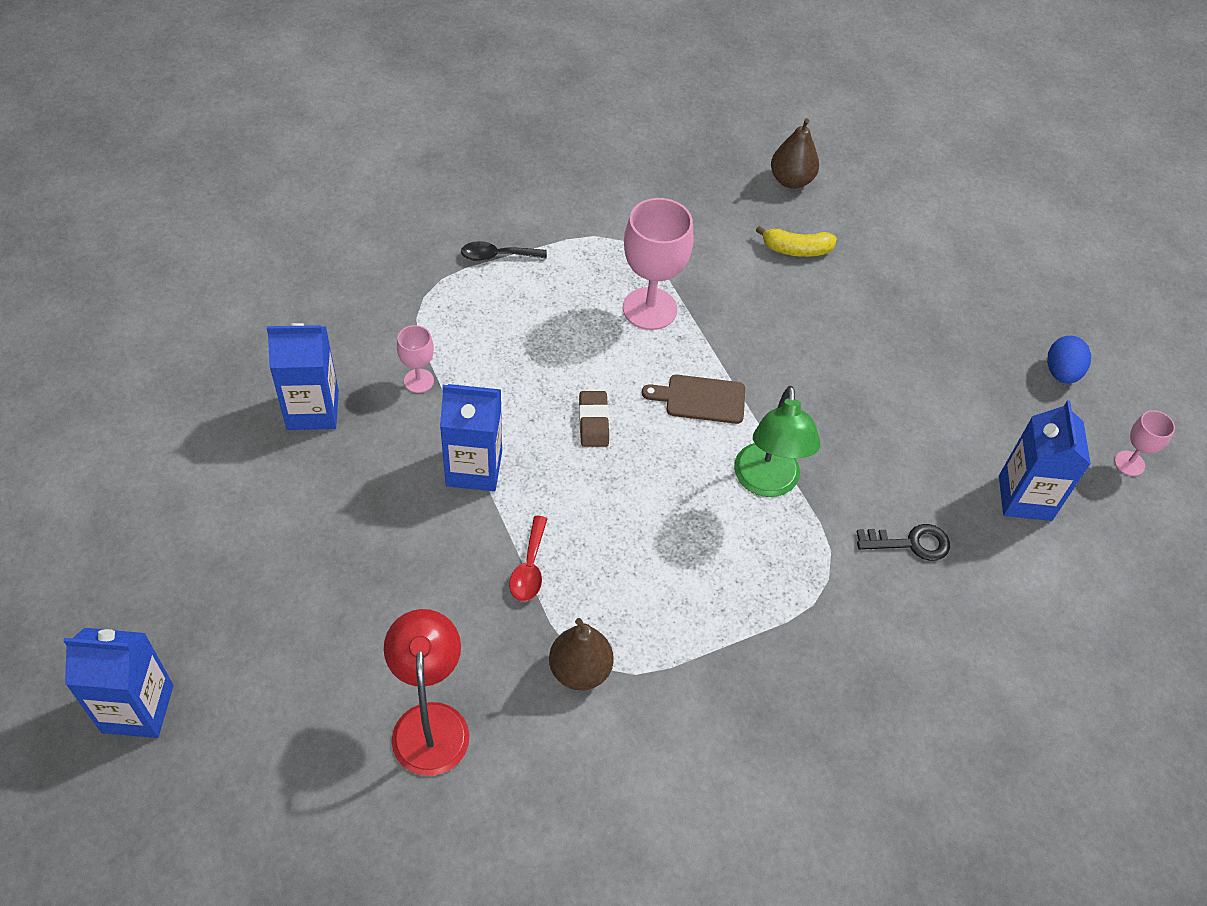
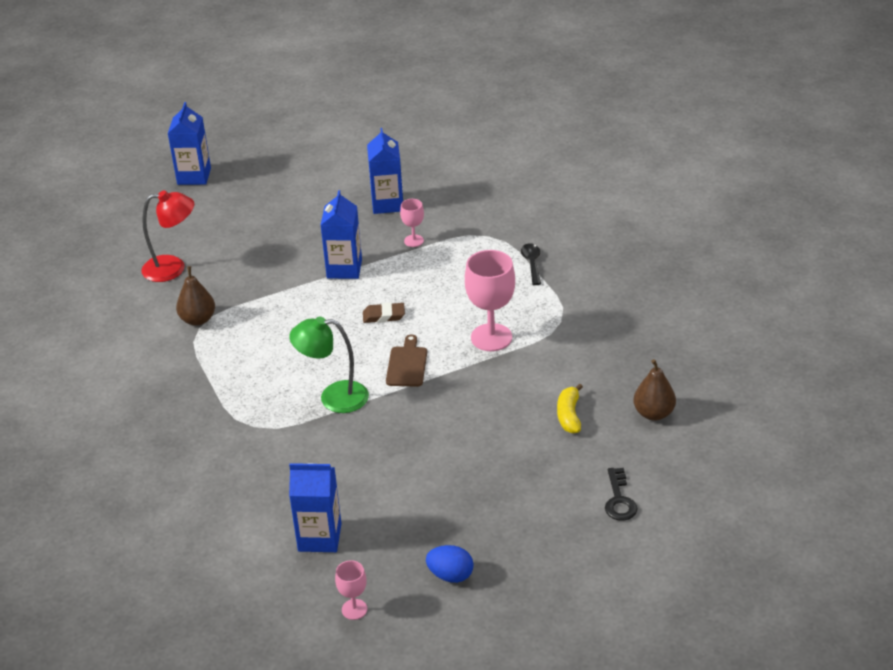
camera: 95 degrees right, 15 degrees down
red spoon [509,516,547,602] -> none
black key [857,524,950,561] -> black key moved to [605,468,638,521]

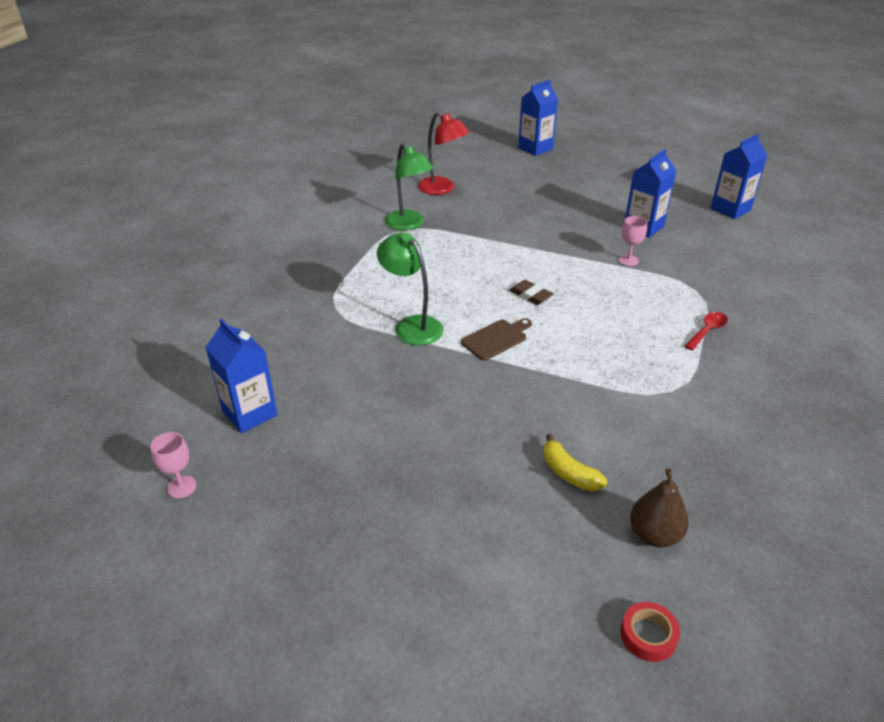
camera: 45 degrees right, 0 degrees up
brown pear [176,266,215,326] -> green lamp [385,143,434,231]
blue carton [321,190,362,279] -> blue carton moved to [711,134,768,219]
blue egg [426,545,474,583] -> none
pink goblet [465,250,515,351] -> none
black spoon [521,243,541,285] -> red spoon [684,312,728,351]
yellow banana [557,383,583,433] -> yellow banana turned 90 degrees counterclockwise [543,434,607,491]
black key [605,468,638,521] -> none
none -> red tape [620,602,680,662]

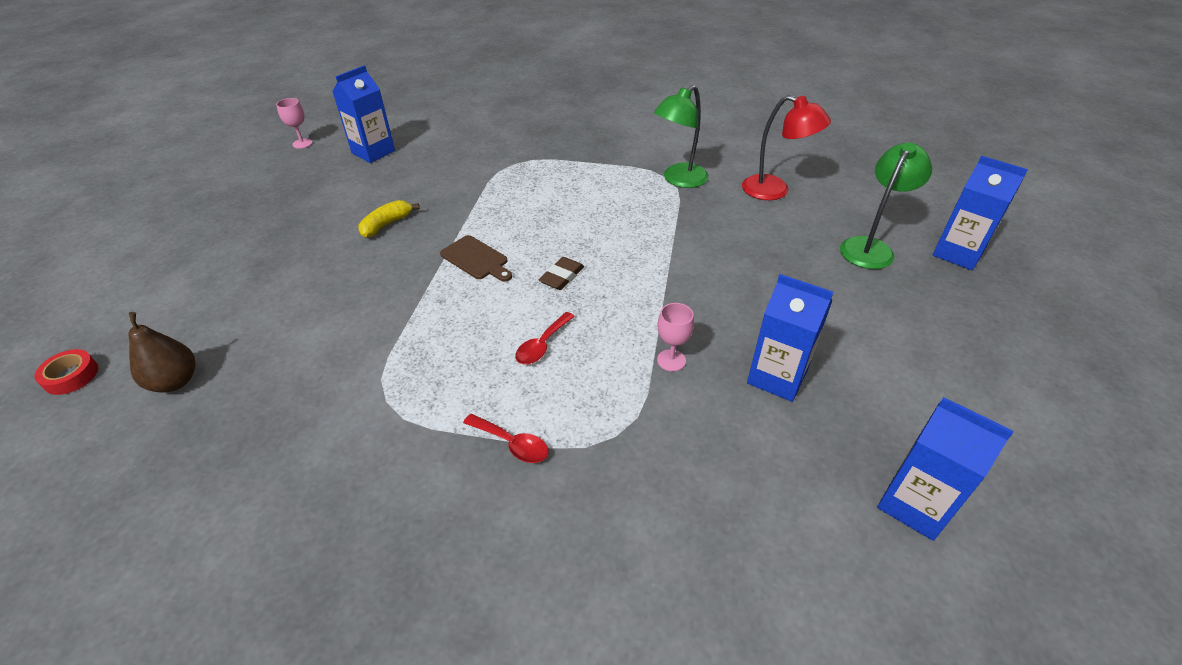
camera: 80 degrees right, 5 degrees up
green lamp [377,233,444,345] -> green lamp moved to [840,143,932,269]
red lamp [418,112,469,195] -> red lamp turned 90 degrees counterclockwise [742,95,831,200]
yellow banana [543,434,607,491] -> yellow banana moved to [358,200,420,238]
none -> red spoon [515,312,575,364]

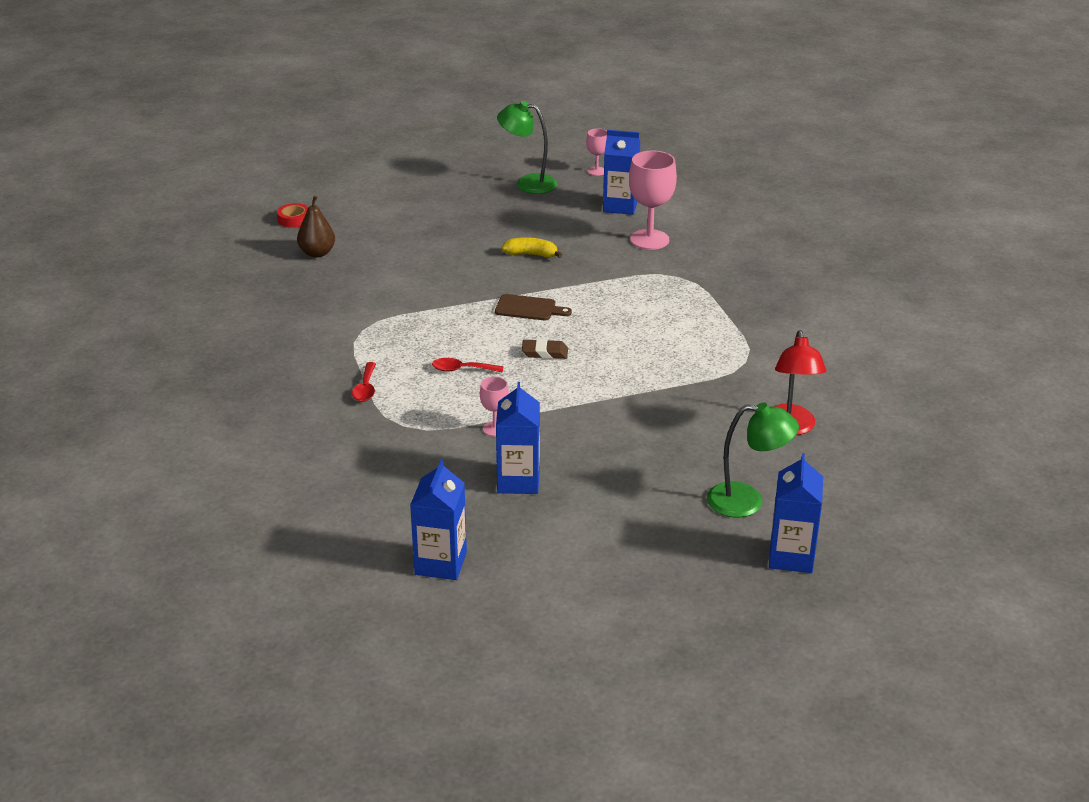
camera: 60 degrees right, 10 degrees down
brown cutting board [440,235,512,282] -> brown cutting board turned 90 degrees counterclockwise [495,294,572,320]
green lamp [654,85,708,188] -> green lamp moved to [497,101,557,194]
none -> pink goblet [629,151,677,250]

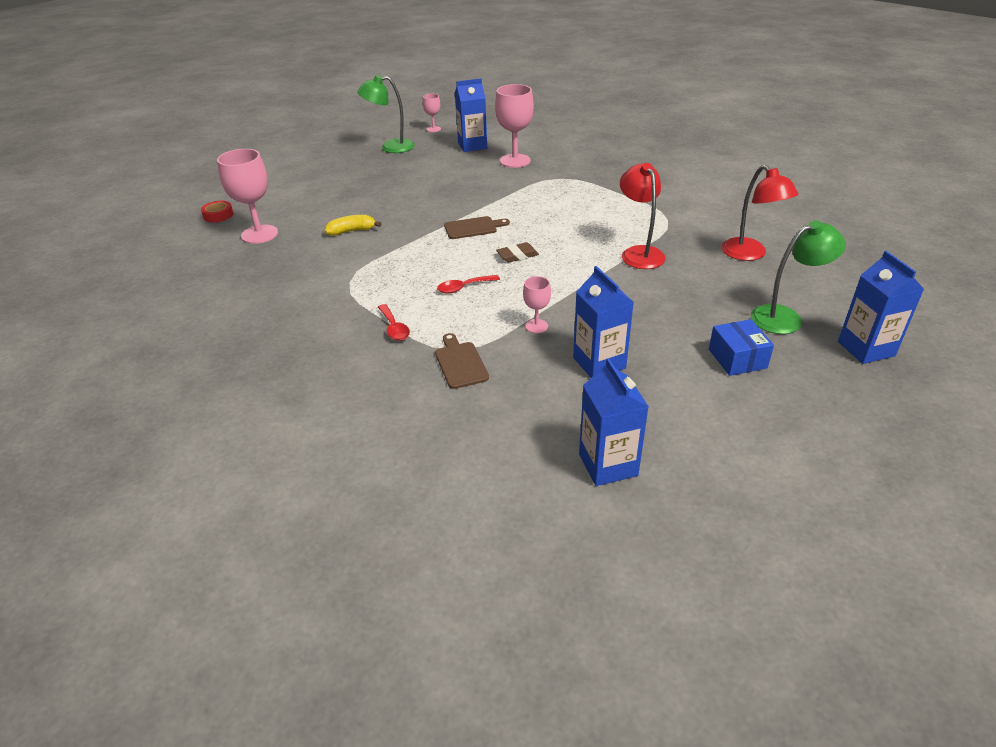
camera: 25 degrees left, 5 degrees up
brown pear [297,195,335,258] -> pink goblet [217,149,278,244]
yellow banana [502,237,562,258] -> yellow banana moved to [325,215,381,236]
none -> brown cutting board [435,333,489,389]
none -> red lamp [620,163,666,269]
none -> blue box [709,319,774,376]

